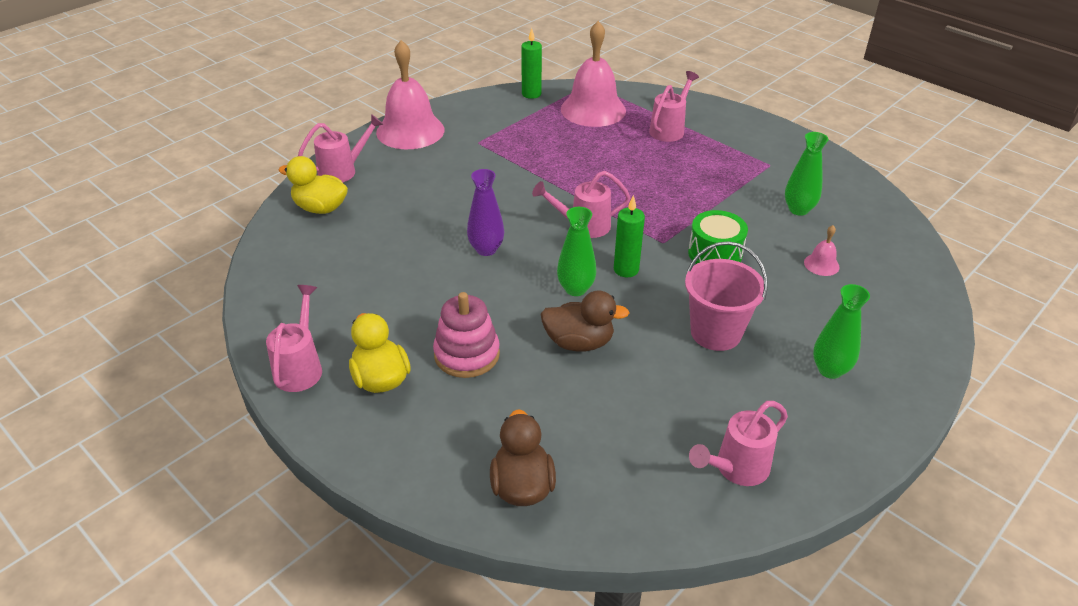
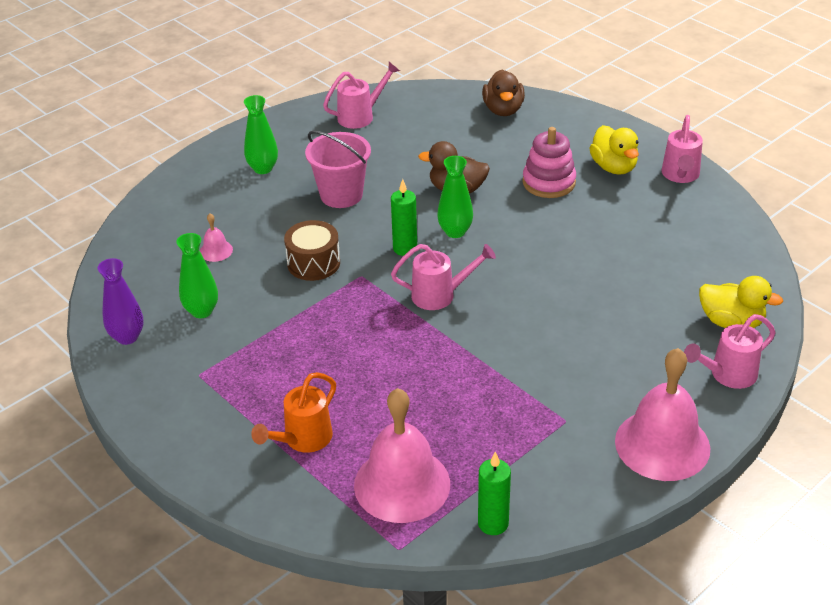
camera: 175 degrees left, 0 degrees up
purple vase [467,169,505,256] -> purple vase moved to [97,258,144,345]
pink watering can [649,71,699,142] -> orange watering can [251,372,336,453]
green drum [688,210,748,264] -> brown drum [284,220,340,281]

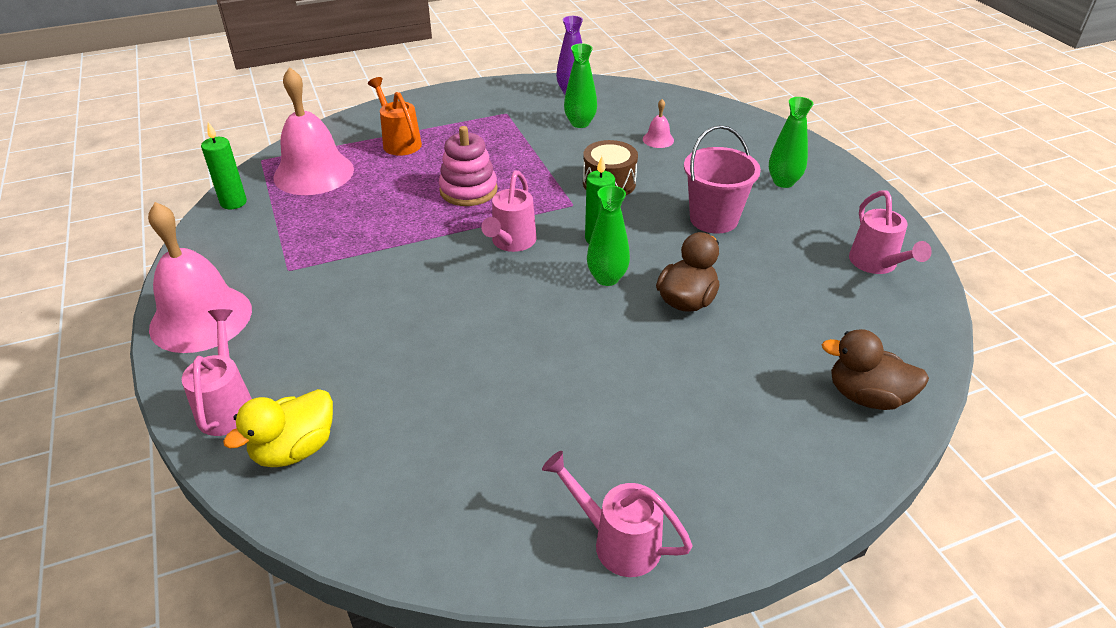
camera: 110 degrees right, 0 degrees up
pink stacking toy [522,127,576,198] -> pink stacking toy moved to [439,126,497,206]
yellow duck [589,125,639,175] -> none

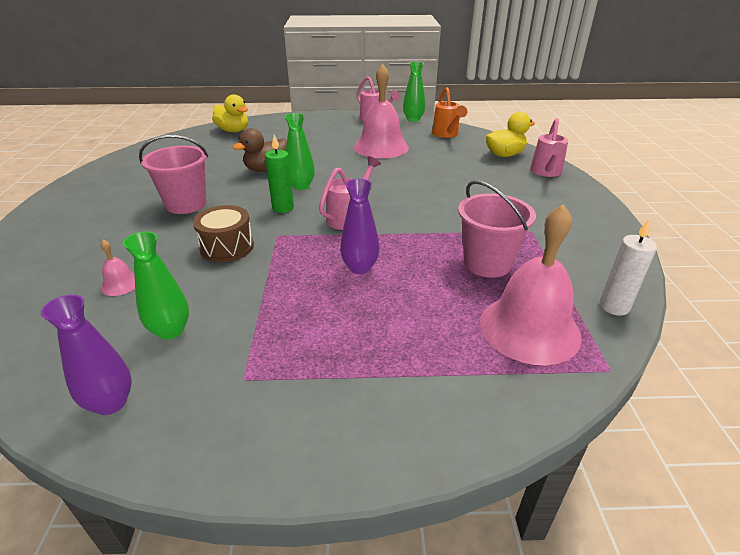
camera: 160 degrees left, 5 degrees down
pink bell [148,202,252,353] -> pink bell moved to [354,64,409,159]
green candle [201,122,247,210] -> white candle [599,218,657,316]
orange watering can [368,77,422,155] -> orange watering can moved to [432,87,467,138]
pink stacking toy [439,126,497,206] -> purple vase [340,179,380,274]
green vase [769,97,813,188] -> green vase moved to [403,62,426,122]
brown duck [821,329,929,410] -> yellow duck [212,94,248,132]
pink watering can [849,191,932,274] -> none
none -> pink bucket [458,180,536,278]

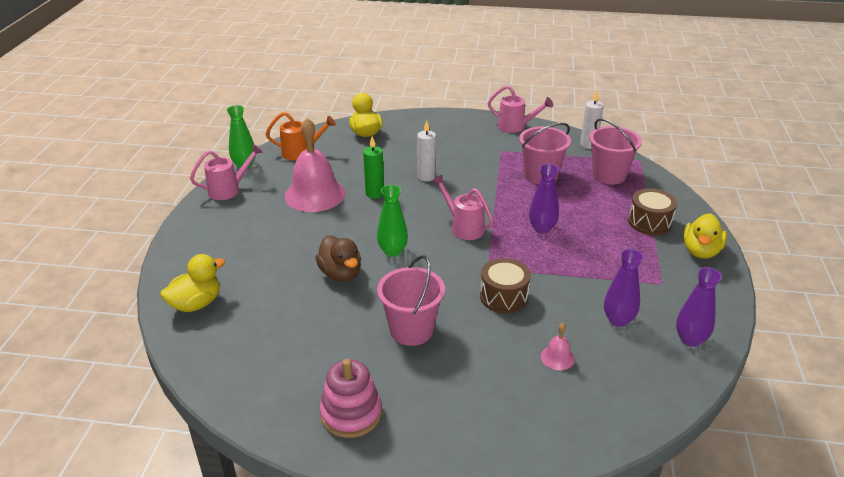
camera: 80 degrees left, 0 degrees up
green vase [123,232,189,340] -> purple vase [604,249,644,327]
green candle [265,134,294,213] -> green candle moved to [363,136,384,199]
pink bell [480,204,582,365] -> pink bucket [589,118,642,185]
pink watering can [530,118,568,177] -> pink watering can moved to [488,85,553,133]
none -> pink stacking toy [320,359,382,438]
none -> white candle [417,120,436,181]
none -> brown drum [628,188,677,235]
none -> yellow duck [683,213,727,259]

